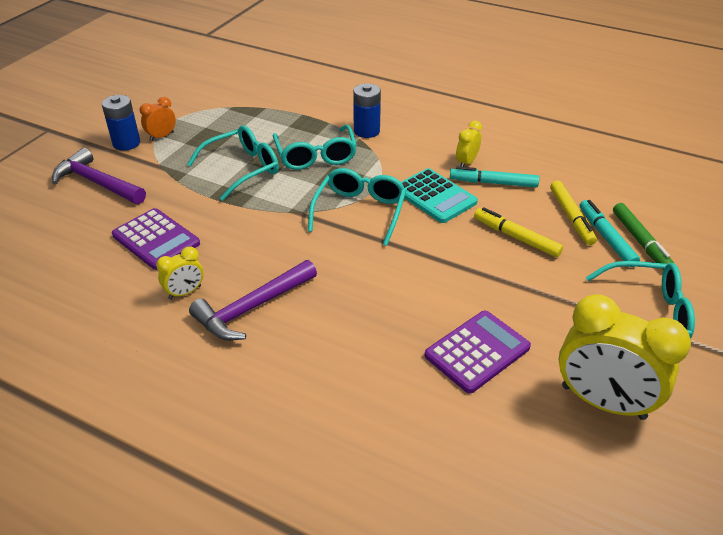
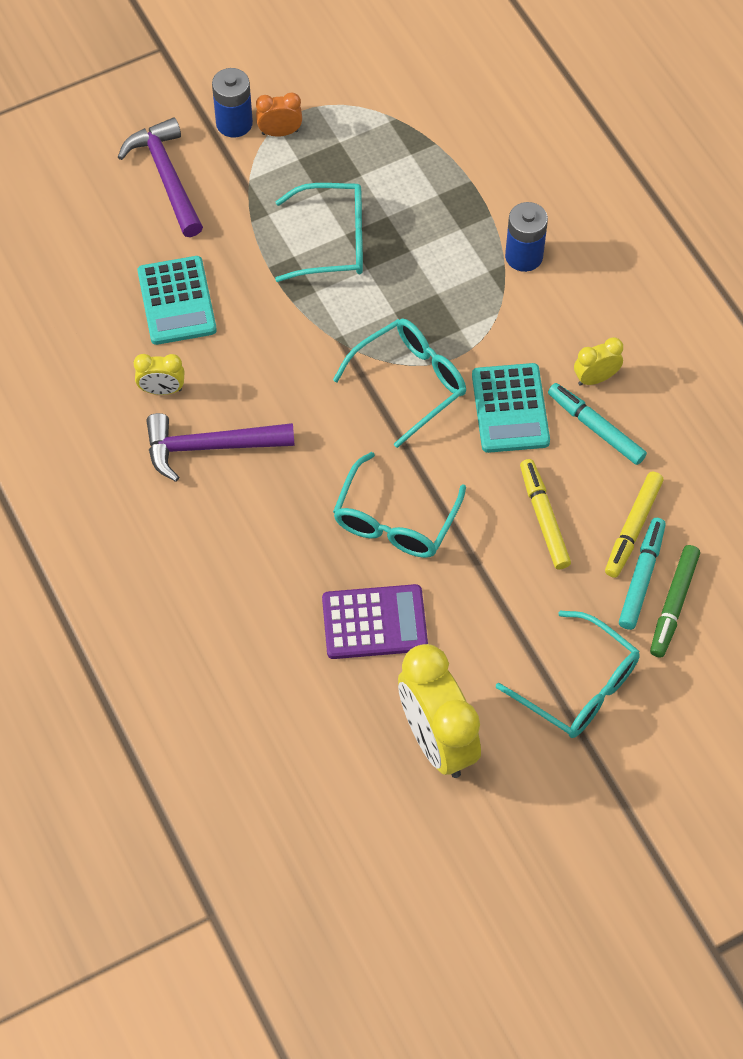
camera: 35 degrees right, 20 degrees up
purple calculator [112,208,200,270] -> turquoise calculator [137,256,217,345]
turquoise glasses [273,125,357,170] -> turquoise glasses moved to [333,452,466,558]

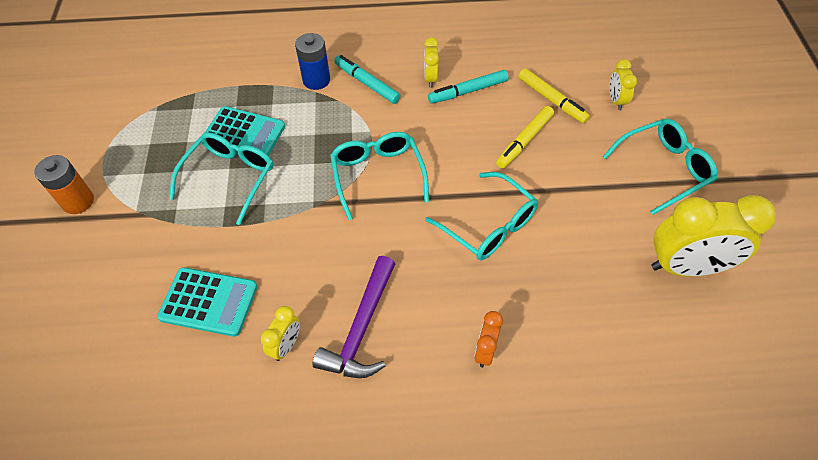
camera: 65 degrees left, 5 degrees down
purple hammer [118,117,203,237] -> none
blue battery [212,68,253,138] -> orange battery [34,155,94,214]
orange clock [256,93,302,137] -> orange clock moved to [474,311,503,368]
purple calculator [322,584,428,659] -> none
turquoise calculator [472,363,550,453] -> turquoise calculator moved to [201,106,285,156]
yellow marker [520,459,571,569] -> yellow marker turned 60 degrees counterclockwise [496,106,554,168]
turquoise marker [619,518,666,630] -> turquoise marker moved to [334,55,401,104]
green marker [650,545,700,658] -> yellow clock [610,59,637,110]

